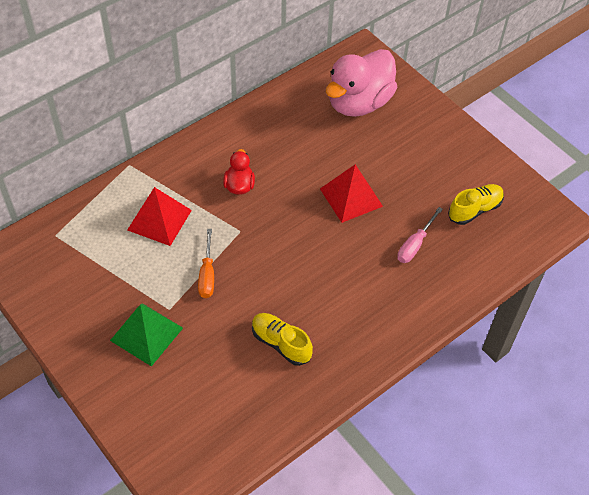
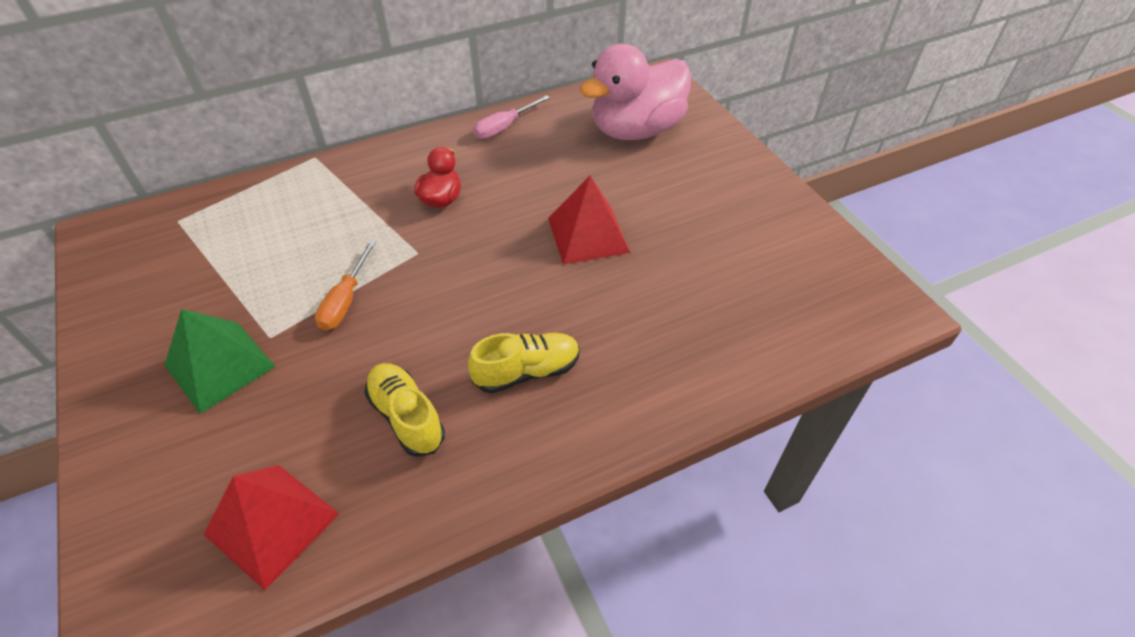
camera: 15 degrees right, 5 degrees down
red pyramid [127,187,192,246] -> red pyramid moved to [204,465,339,590]
pink screwdriver [397,207,443,263] -> pink screwdriver moved to [473,95,550,139]
yellow shoe [448,184,504,225] -> yellow shoe moved to [468,333,580,394]

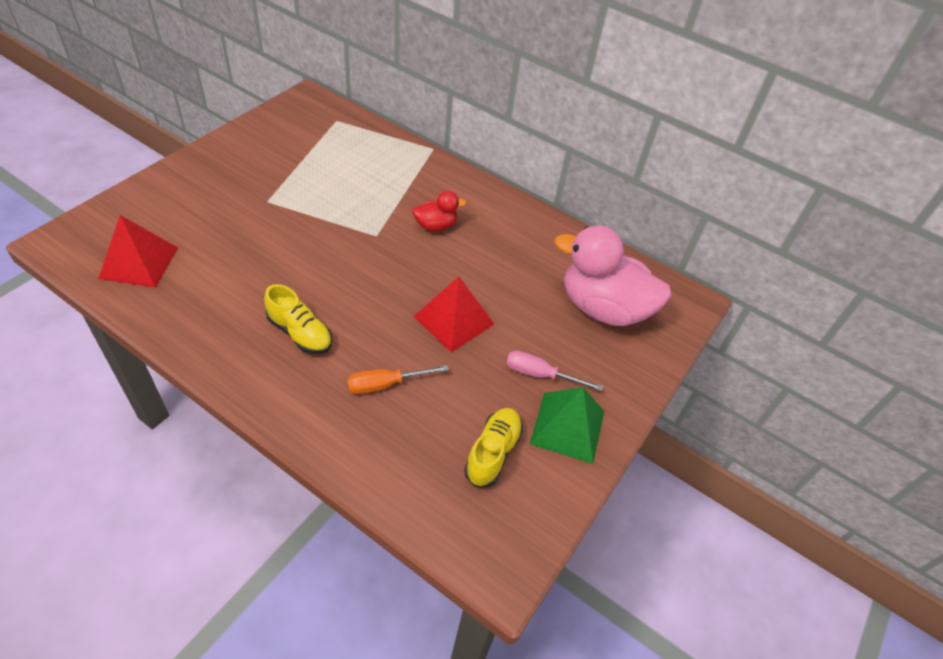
camera: 55 degrees right, 0 degrees up
green pyramid [164,309,275,414] -> green pyramid moved to [530,387,604,464]
orange screwdriver [315,241,376,331] -> orange screwdriver moved to [347,365,449,394]
yellow shoe [365,363,445,457] -> yellow shoe moved to [464,408,523,487]
pink screwdriver [473,95,550,139] -> pink screwdriver moved to [506,351,603,391]

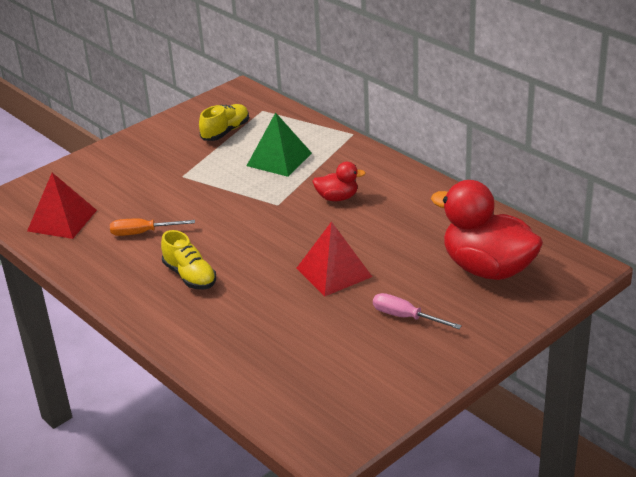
camera: 20 degrees right, 15 degrees down
orange screwdriver [347,365,449,394] -> orange screwdriver moved to [110,219,195,236]
yellow shoe [464,408,523,487] -> yellow shoe moved to [199,104,249,141]
green pyramid [530,387,604,464] -> green pyramid moved to [247,112,312,177]
pink duck [555,225,672,326] -> red duck [431,180,543,280]

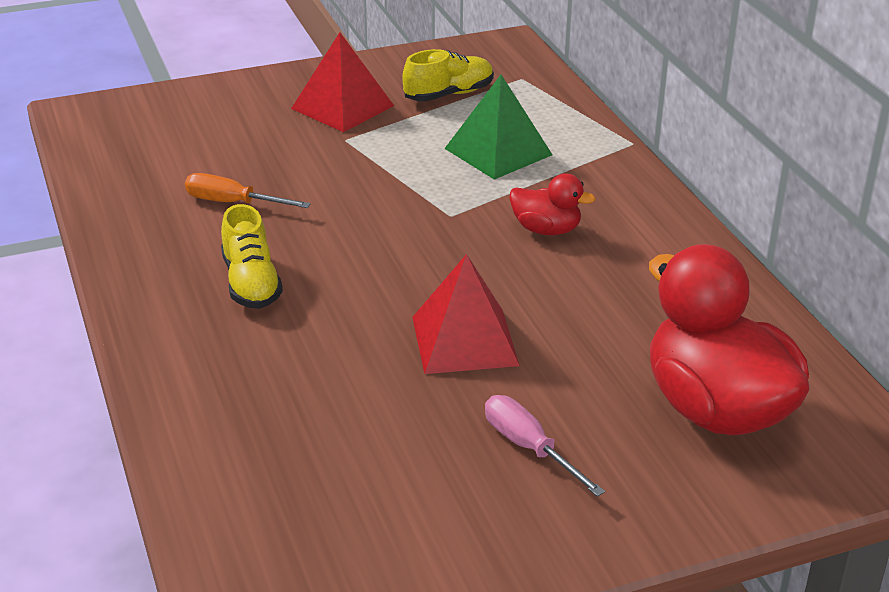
camera: 20 degrees right, 0 degrees up
red pyramid [27,173,97,239] -> red pyramid moved to [291,32,394,132]

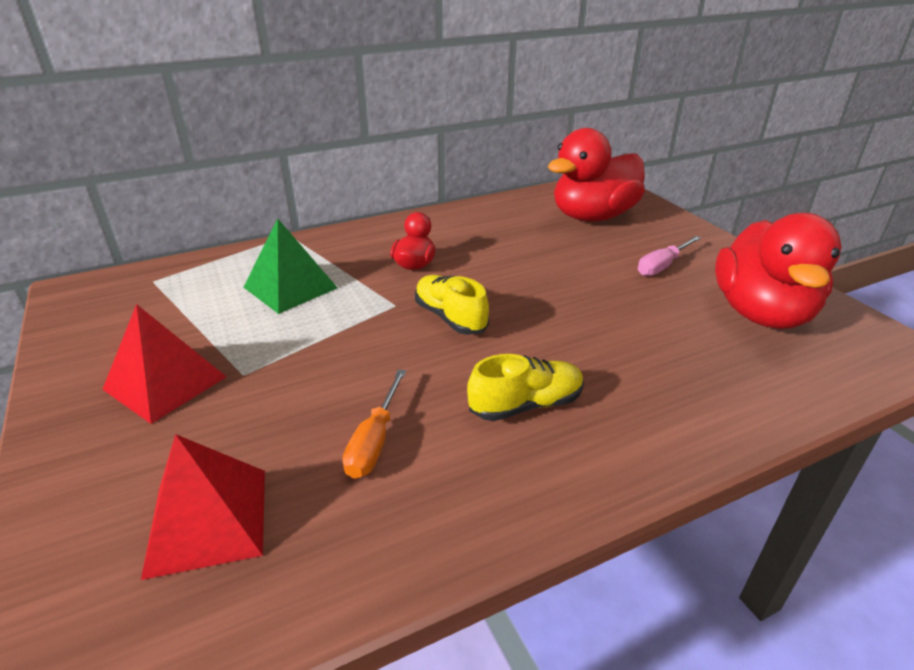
camera: 95 degrees left, 0 degrees up
yellow shoe [402,49,494,101] -> yellow shoe moved to [415,275,489,335]
red pyramid [412,254,520,374] -> red pyramid moved to [141,434,265,580]
none -> red duck [715,213,842,329]

